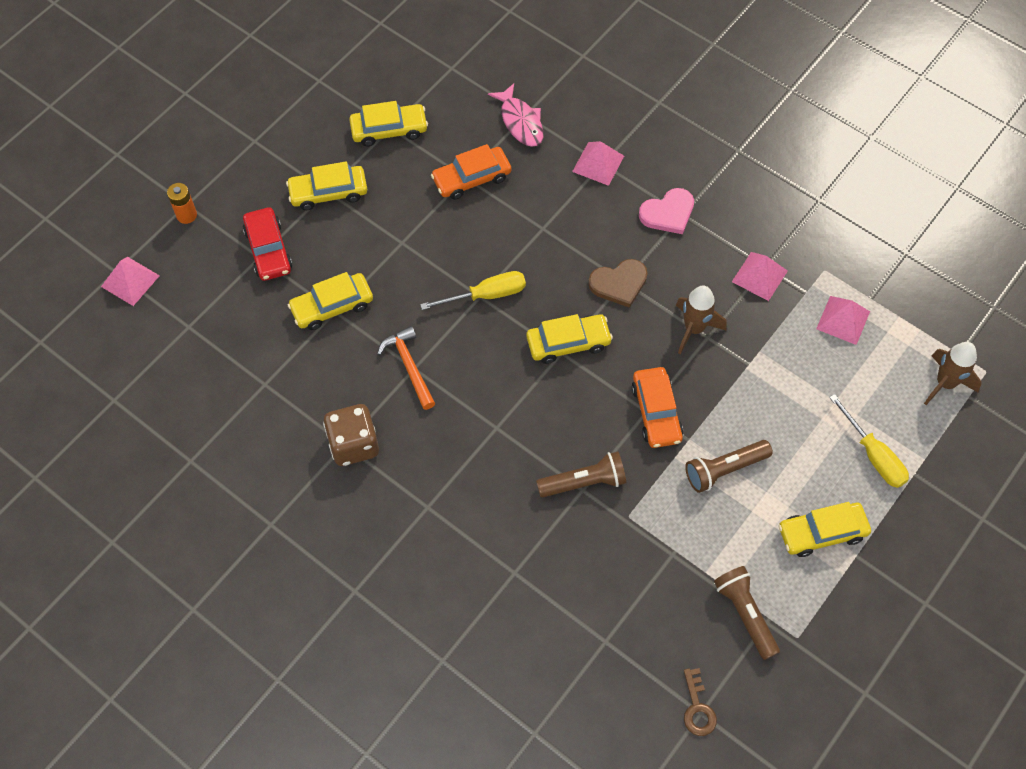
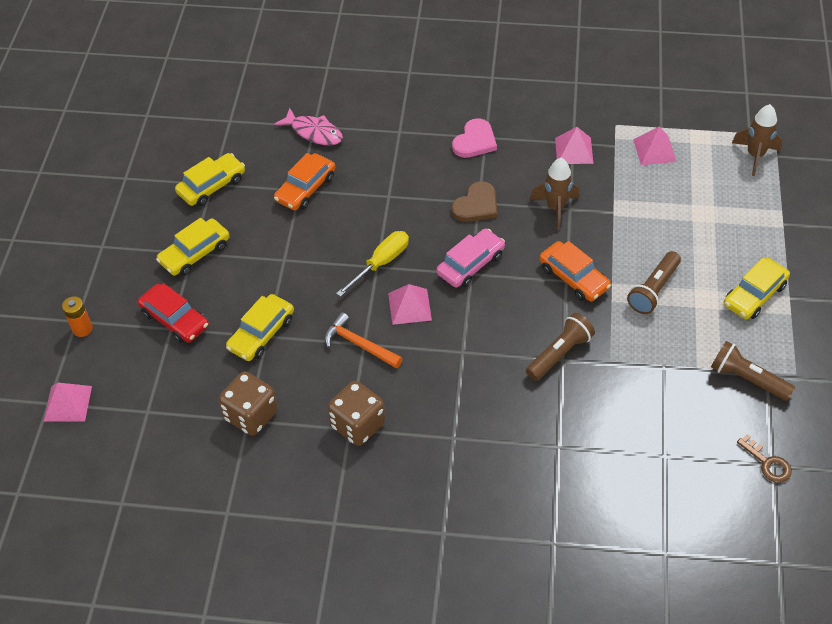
camera: 30 degrees left, 10 degrees down
yellow car [526,314,613,364] -> pink car [436,229,505,288]
pink pyramid [572,141,624,186] -> pink pyramid moved to [388,284,432,325]
yellow screwdriver [829,394,909,488] -> none
none -> brown dice [219,372,278,436]

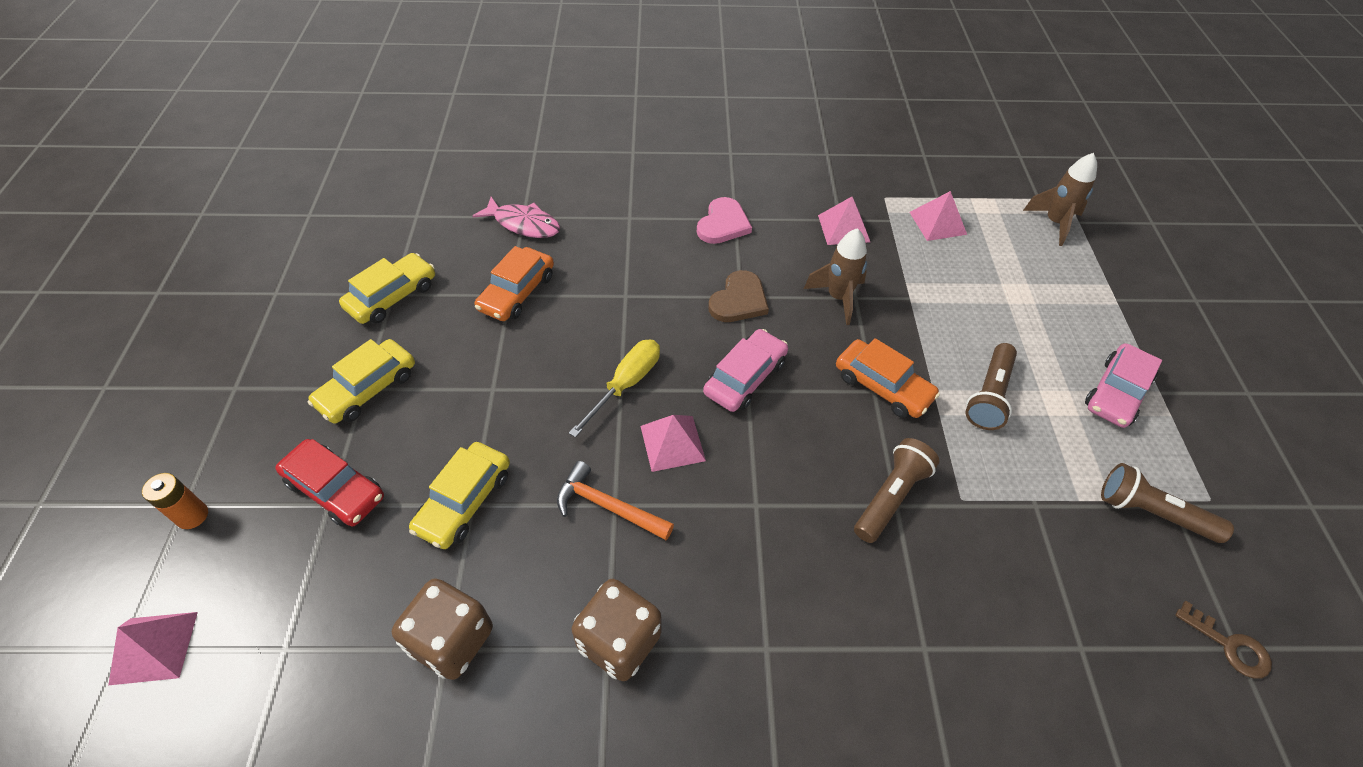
camera: 10 degrees left, 0 degrees up
yellow car [724,258,790,320] -> pink car [1085,343,1162,428]

